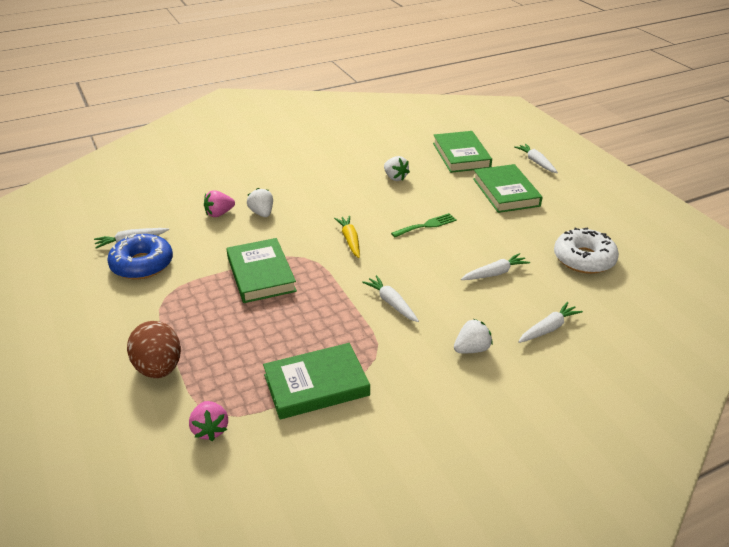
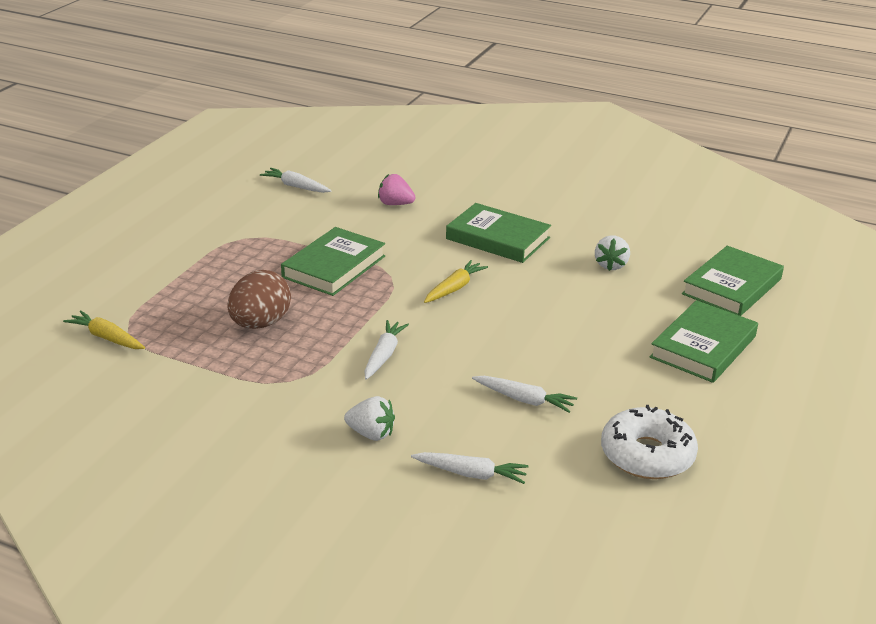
camera: 50 degrees right, 5 degrees down
blue donut [107,234,173,279] -> none
brown egg [127,321,181,378] -> brown egg moved to [228,270,291,329]
pink strawberry [189,401,228,441] -> yellow carrot [63,310,145,349]
white strawberry [247,188,273,217] -> none
green book [263,343,370,420] -> green book moved to [446,203,551,263]
green fork [391,213,457,237] -> none
white carrot [514,144,558,173] -> none

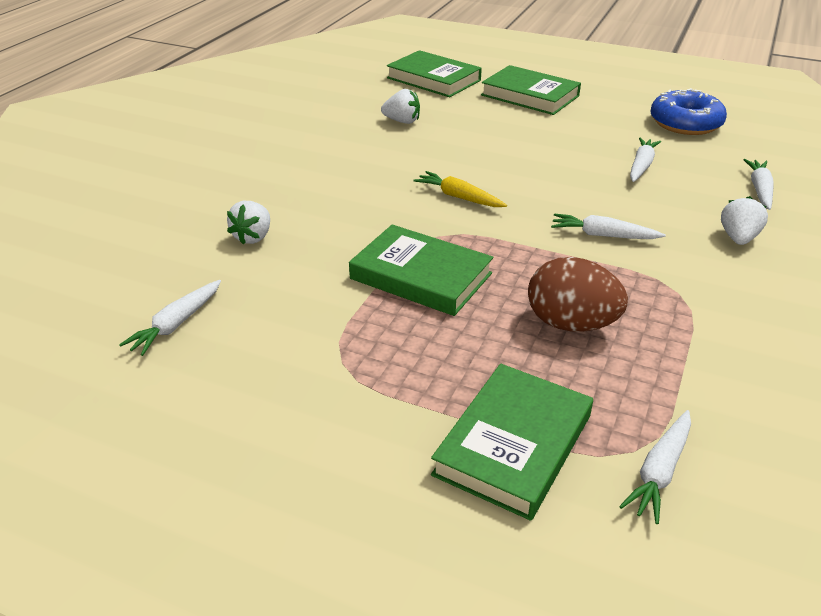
camera: 90 degrees left, 5 degrees up
yellow carrot [63,310,145,349] -> white carrot [619,410,691,524]
pink strawberry [378,174,415,205] -> white strawberry [227,201,270,245]
green book [446,203,551,263] -> green book moved to [431,364,593,521]
white donut [601,405,698,479] -> blue donut [650,88,727,135]

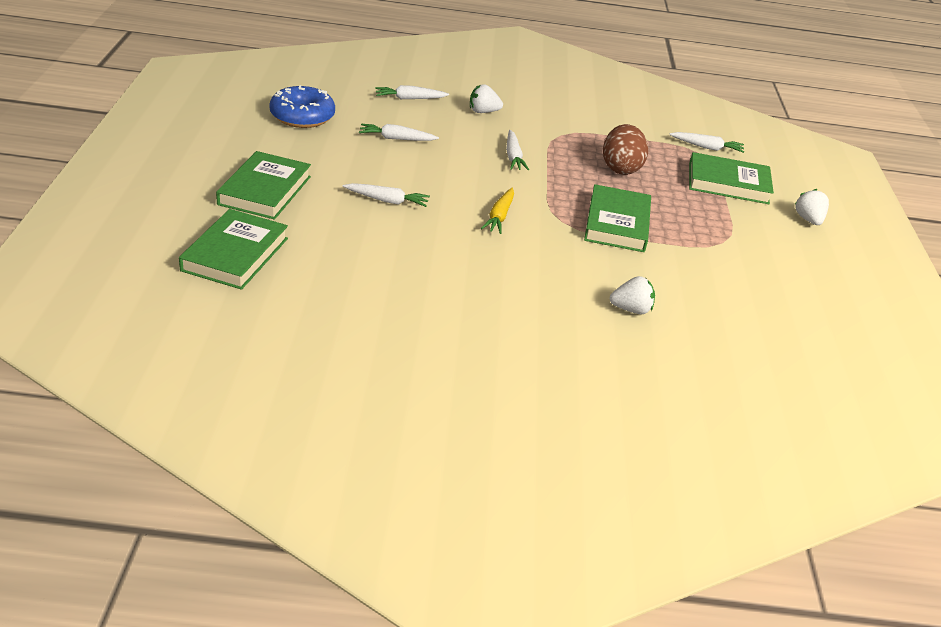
camera: 115 degrees left, 0 degrees up
white carrot [119,280,221,356] -> white carrot moved to [343,183,430,207]
white strawberry [381,89,420,124] -> white strawberry moved to [795,189,829,225]

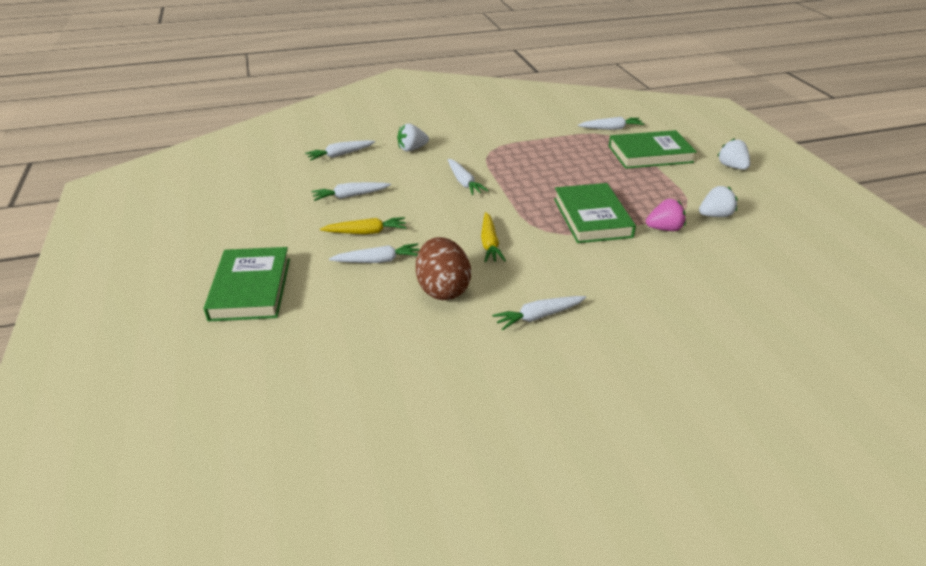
camera: 15 degrees left, 0 degrees up
green book [179,209,288,290] -> none
blue donut [269,85,335,128] -> none
brown egg [603,124,648,175] -> brown egg moved to [416,237,471,300]
white strawberry [610,276,655,314] -> white strawberry moved to [699,186,738,217]
none -> yellow carrot [320,217,407,234]
none -> white carrot [492,296,586,330]
none -> pink strawberry [646,199,686,231]

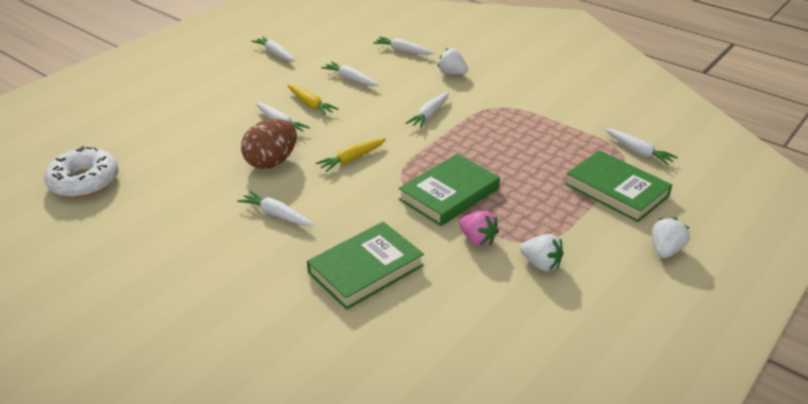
camera: 55 degrees right, 0 degrees up
green book [204,247,290,322] -> green book moved to [307,222,424,310]
none -> white donut [44,146,119,198]
none -> white carrot [251,36,296,62]

